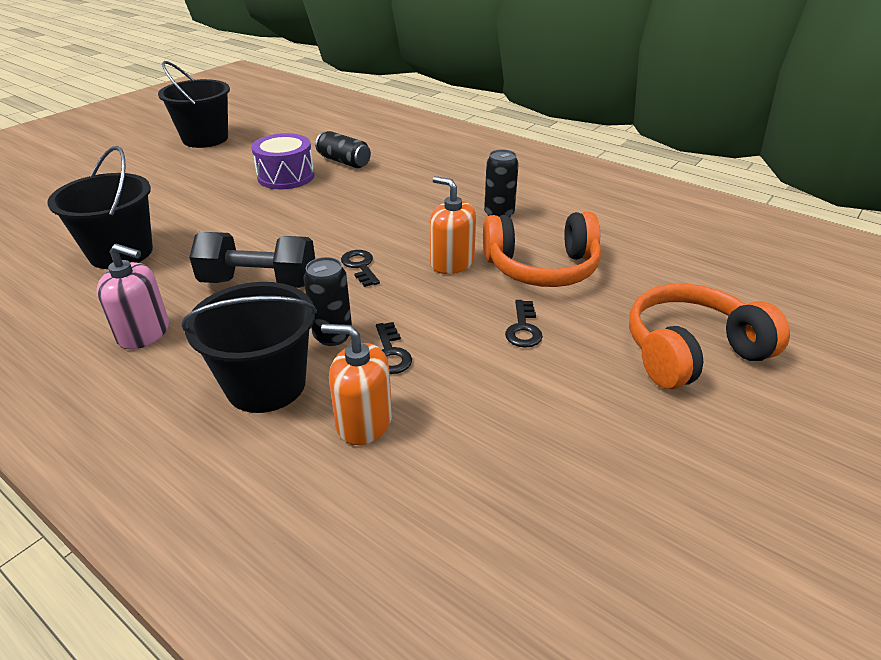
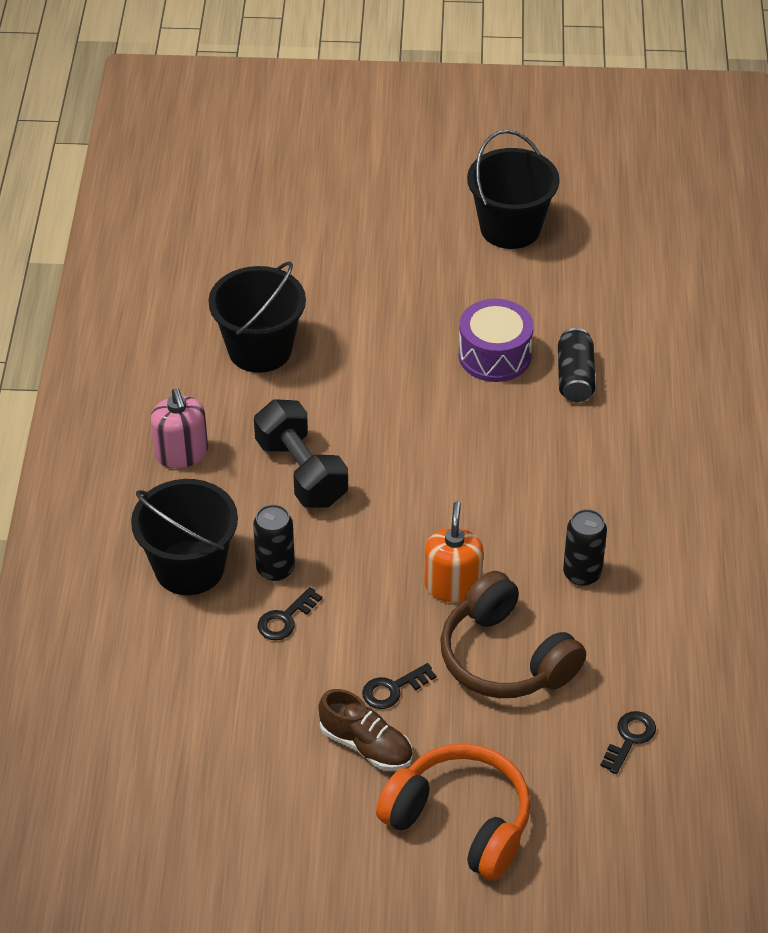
camera: 55 degrees right, 10 degrees up
orange soap dispenser [321,324,392,445] -> none
black key [341,250,380,287] -> black key moved to [600,711,656,774]
orange headphones [483,212,601,287] -> brown headphones [440,571,586,698]
none -> brown shoe [319,689,413,771]

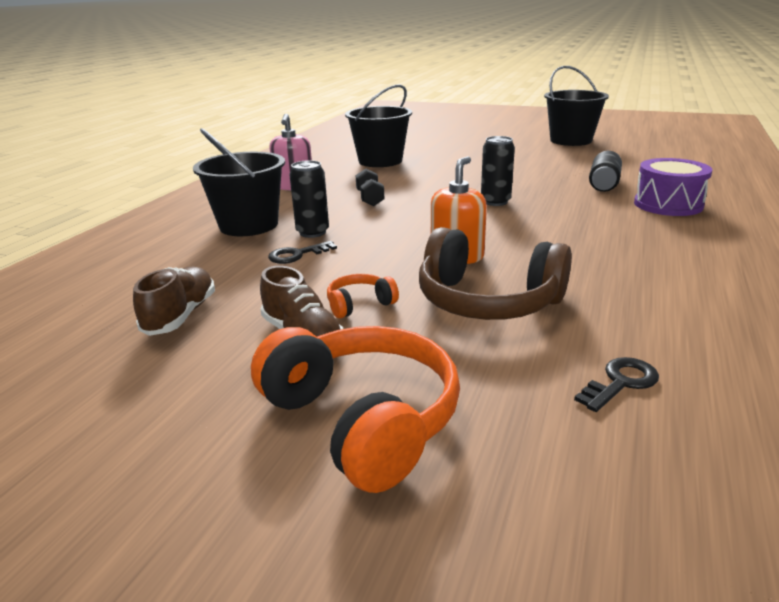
camera: 20 degrees right, 20 degrees down
black dumbbell [254,399,348,507] -> black dumbbell [356,169,384,206], size x0.55
black key [362,663,436,709] -> orange headphones [327,274,399,318]
brown headphones [440,571,586,698] -> brown headphones turned 45 degrees counterclockwise [419,227,572,320]
purple drum [459,299,533,382] -> purple drum moved to [634,158,712,216]
black can [563,509,607,586] -> black can moved to [481,136,515,206]
none -> brown shoe [133,267,215,336]

